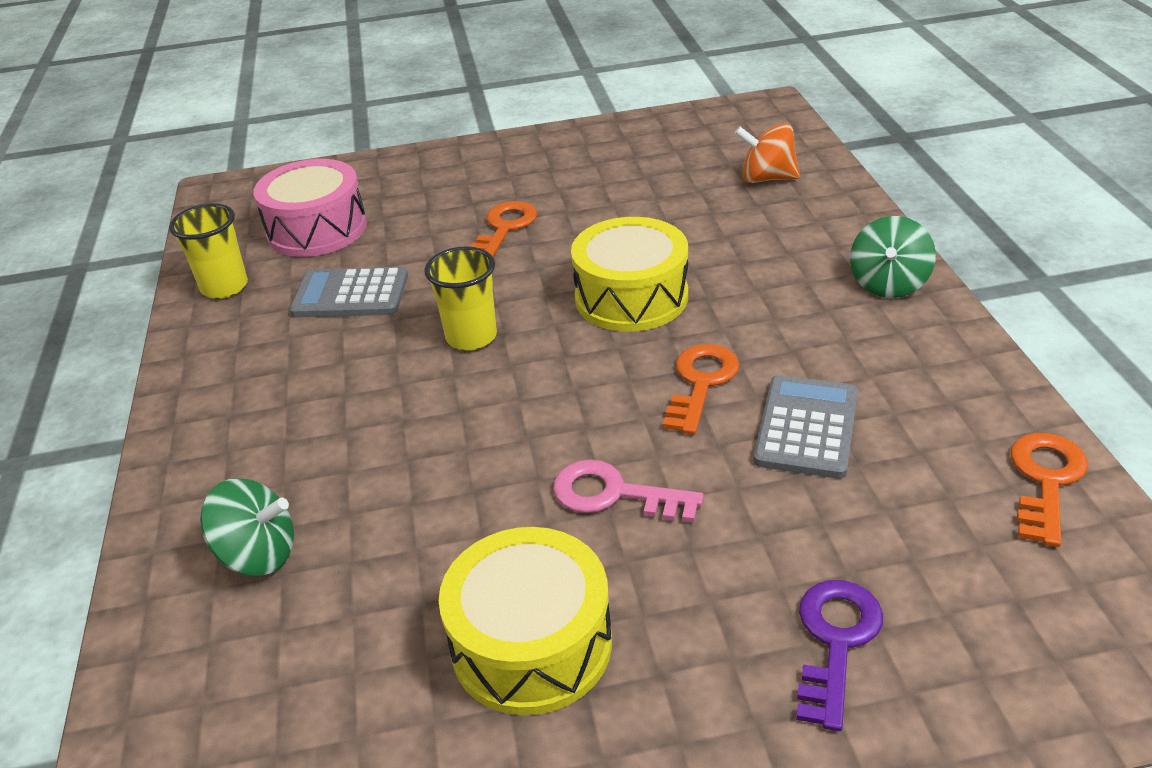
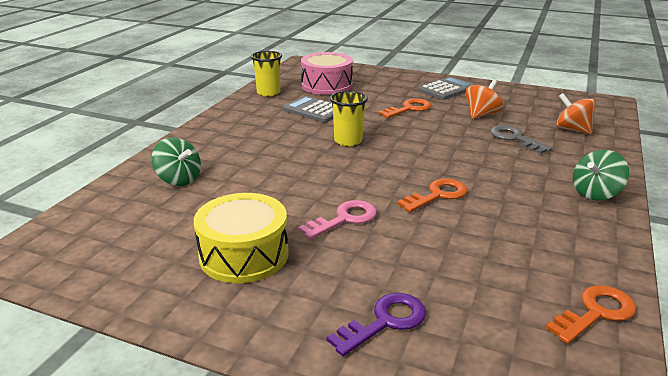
camera: 30 degrees right, 10 degrees down
pink key [553,459,704,523] -> pink key turned 90 degrees clockwise [298,200,377,240]
yellow drum [571,217,688,332] -> none
grey calculator [753,375,858,479] -> grey calculator moved to [418,77,475,100]
none -> orange spinning top [465,80,503,119]
none -> grey key [490,125,552,154]

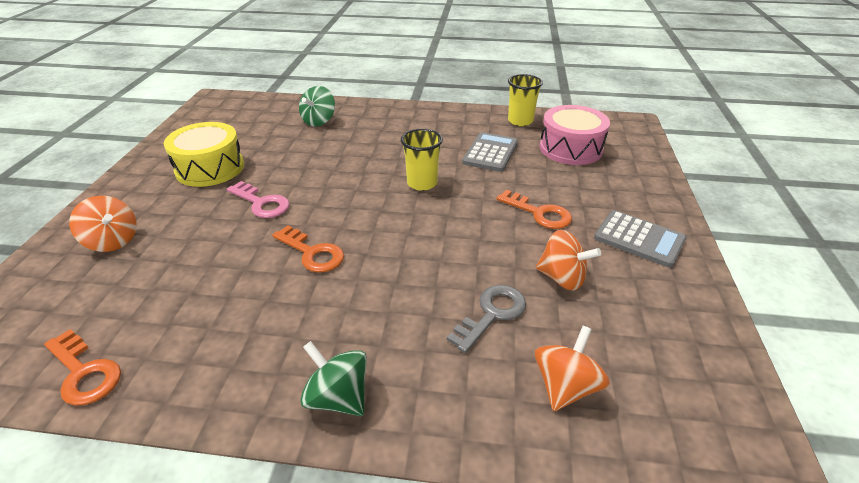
camera: 75 degrees right, 10 degrees up
purple key [327,293,426,356] -> orange spinning top [69,196,137,252]

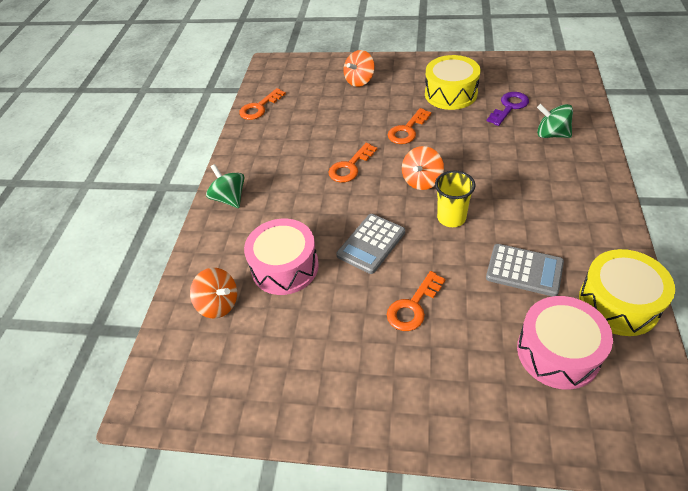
camera: 95 degrees right, 10 degrees up
pink key [227,181,290,218] -> orange key [388,108,431,144]
green spinning top [300,341,367,416] -> green spinning top turned 75 degrees counterclockwise [206,164,244,208]
grey key [447,285,526,353] -> pink drum [244,219,319,295]
yellow cup [508,74,543,126] -> yellow drum [579,249,675,336]
orange spinning top [536,230,601,291] -> orange spinning top moved to [402,146,444,190]
grey calculator [594,210,686,267] -> grey calculator moved to [336,214,405,274]
none -> purple key [487,92,529,126]

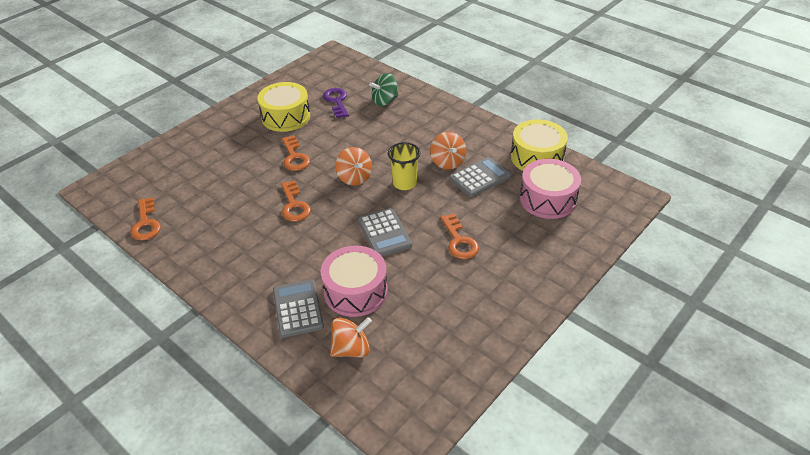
camera: 60 degrees left, 5 degrees down
green spinning top [206,164,244,208] -> none
orange spinning top [344,50,375,87] -> orange spinning top moved to [430,132,466,170]
none -> grey calculator [273,279,324,338]

